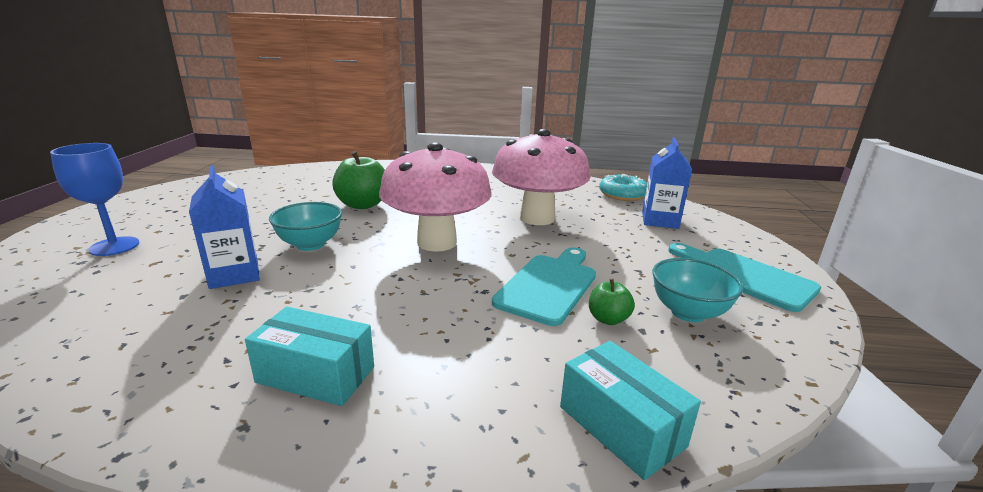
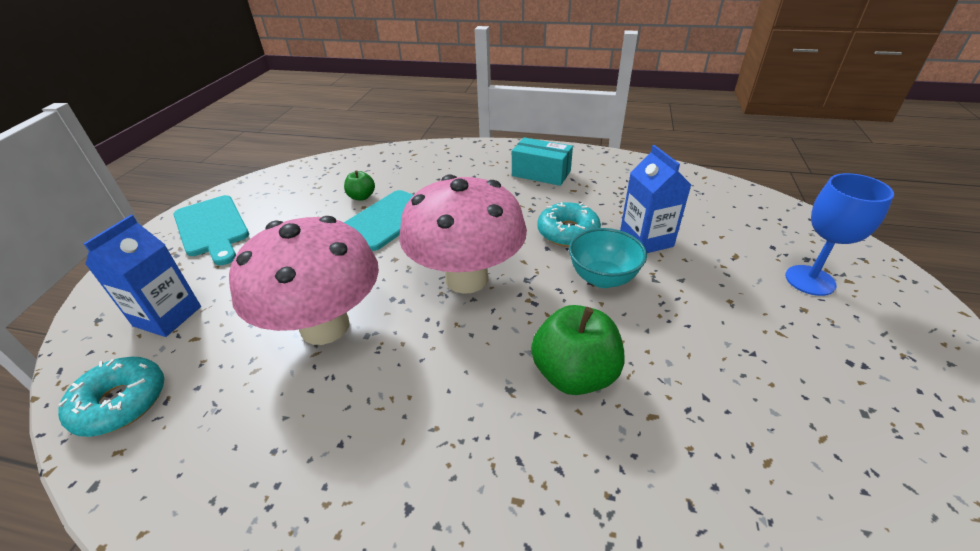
camera: 170 degrees left, 15 degrees up
turquoise box [560,341,701,480] -> none
turquoise bowl [652,258,744,322] -> none
none -> turquoise donut [537,202,601,247]

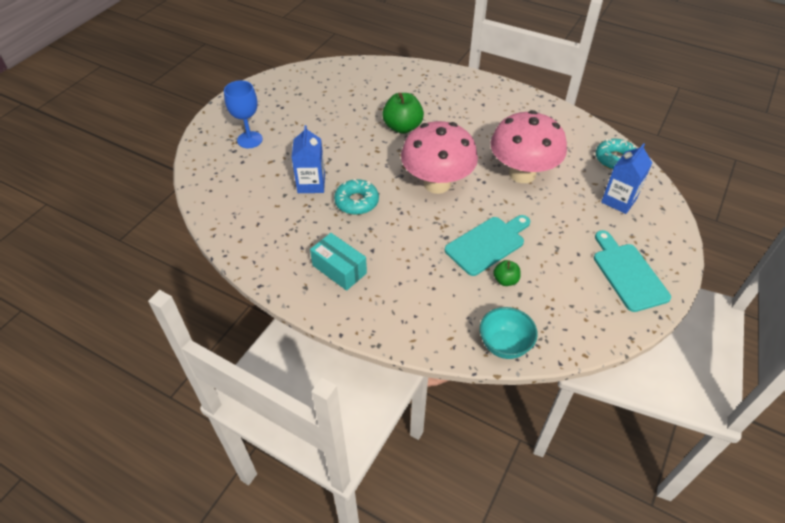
camera: 165 degrees left, 10 degrees up
turquoise bowl [569,228,647,288] -> turquoise bowl moved to [480,307,538,359]

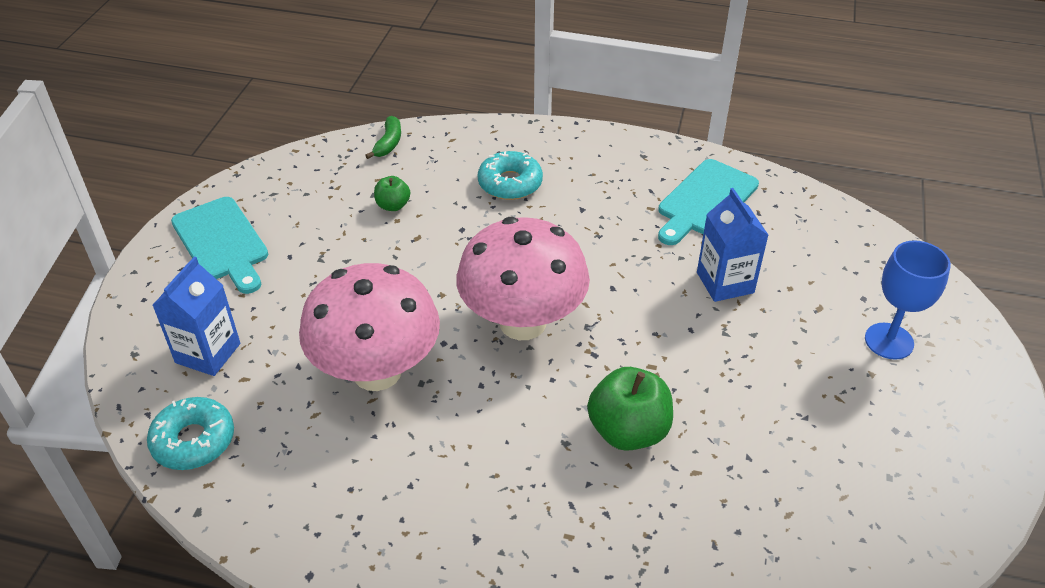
camera: 165 degrees right, 5 degrees down
turquoise box [310,233,367,291] -> none
turquoise donut [334,179,379,215] -> turquoise donut moved to [478,151,543,200]
turquoise cutting board [445,215,530,276] -> turquoise cutting board moved to [658,159,759,245]
turquoise bowl [480,307,538,359] -> green banana [365,116,401,159]

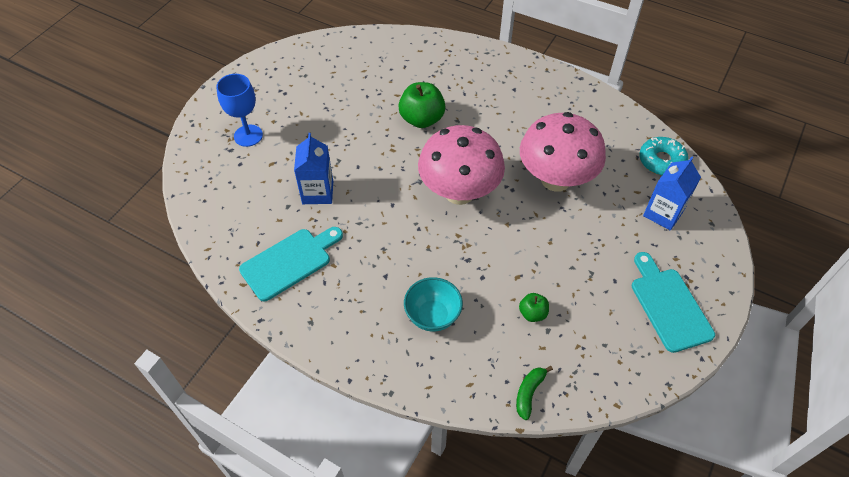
camera: 165 degrees left, 10 degrees up
turquoise donut [478,151,543,200] -> turquoise bowl [404,277,463,332]

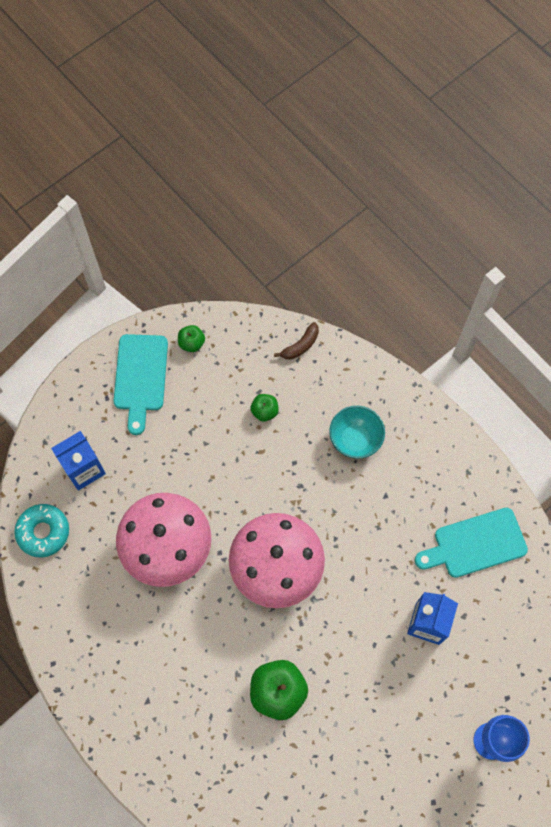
camera: 160 degrees left, 15 degrees up
green banana [516,366,553,420] -> brown banana [274,322,319,360]
none -> green apple [178,325,205,352]

